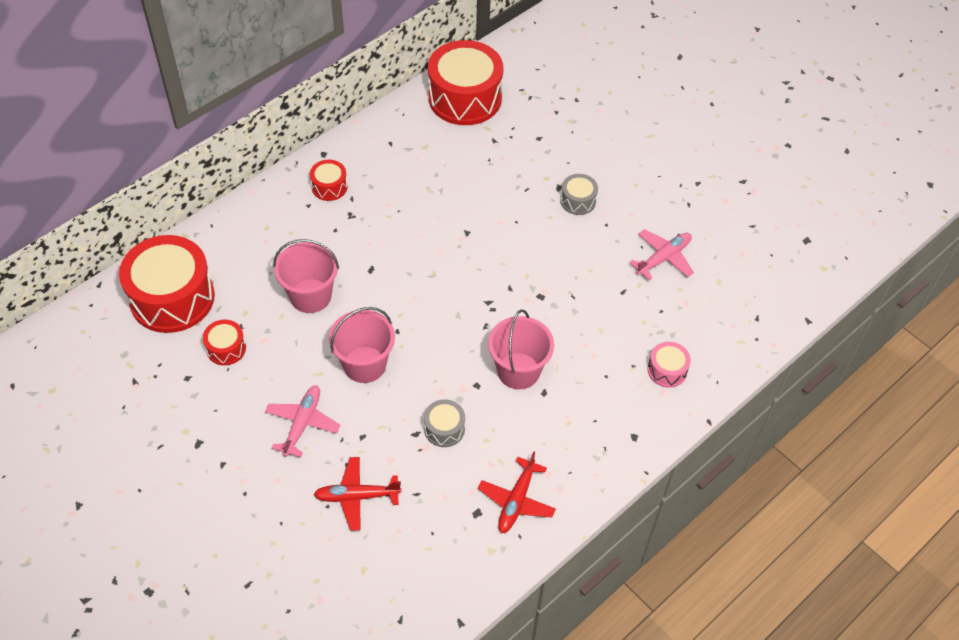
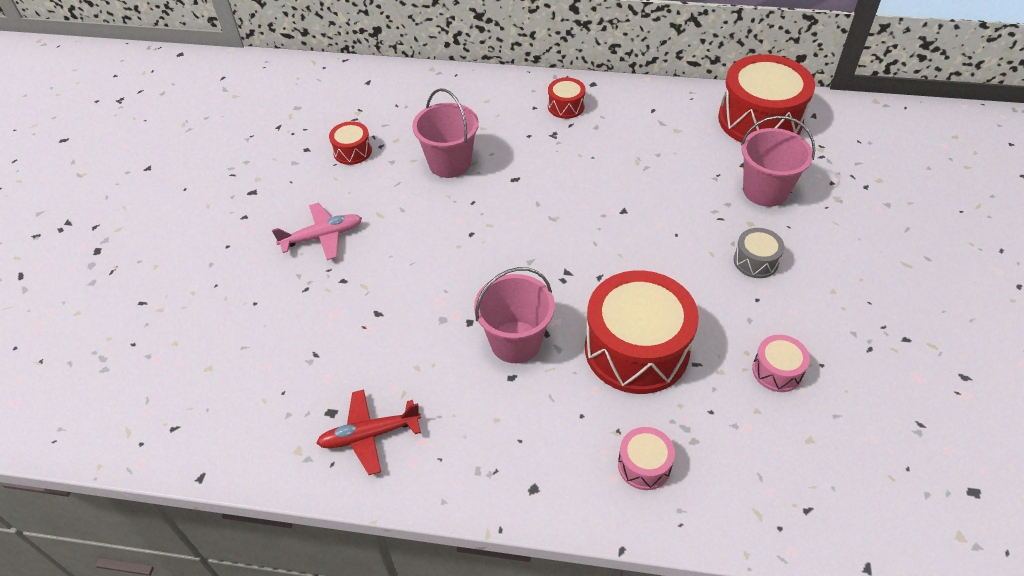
camera: 55 degrees right, 5 degrees down
red drum [119,235,215,333] -> red drum moved to [585,270,699,394]
red plane [313,457,401,531] -> none
pink bucket [329,307,395,383] -> pink bucket moved to [741,116,815,207]
grey drum [424,399,465,447] -> none
pink plane [629,229,694,280] -> pink drum [752,335,810,392]

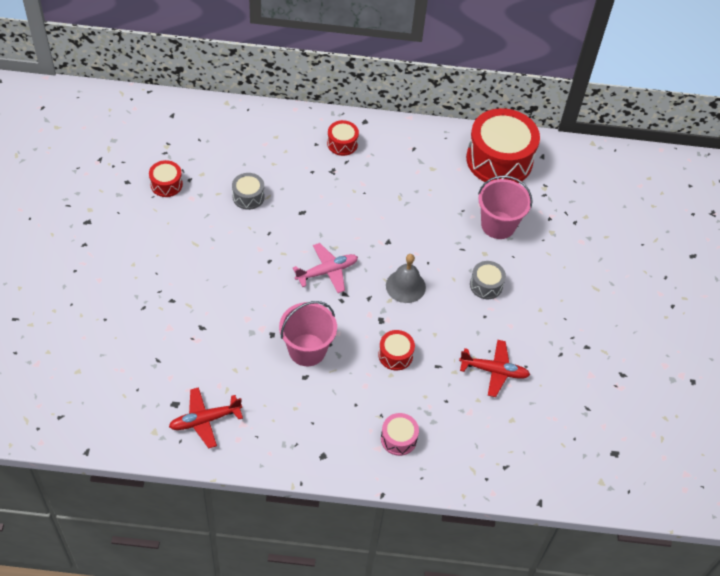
camera: 10 degrees left, 5 degrees up
pink plane [272,203,362,260] -> pink plane moved to [293,243,358,293]
pink bucket [412,88,479,178] -> grey drum [232,173,265,210]
red drum [585,270,699,394] -> red drum [378,330,415,370], size x0.46
pink drum [752,335,810,392] -> red plane [459,340,530,397]
none -> grey bell [386,254,426,303]

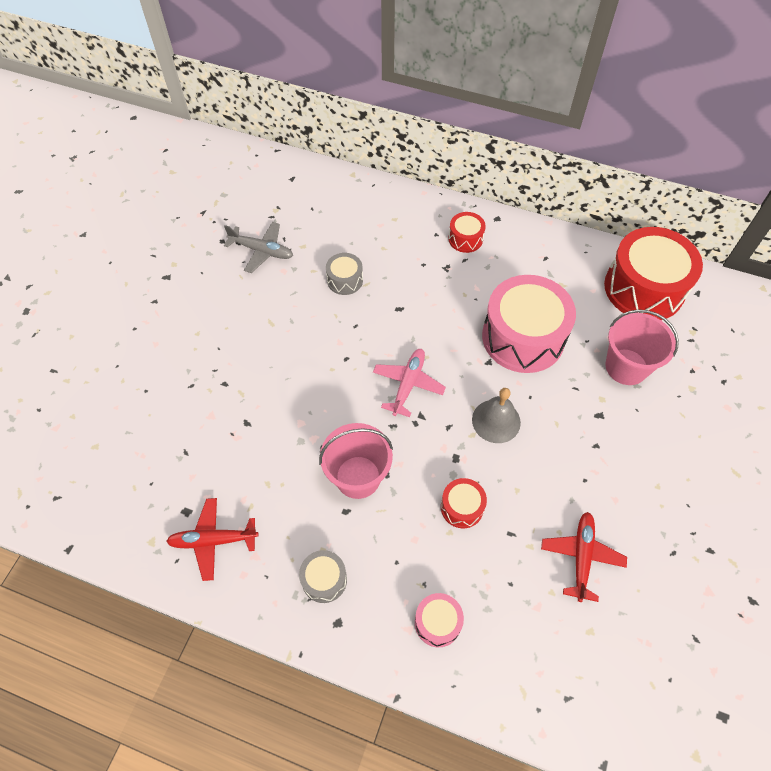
camera: 20 degrees right, 5 degrees up
red drum [149,160,183,197] -> grey plane [224,222,293,273]
pink plane [293,243,358,293] -> pink plane turned 60 degrees counterclockwise [373,349,446,417]
red plane [459,340,530,397] -> red plane turned 105 degrees counterclockwise [541,512,627,602]
grey drum [470,261,506,299] -> grey drum moved to [299,550,347,603]
none -> pink drum [482,275,576,373]

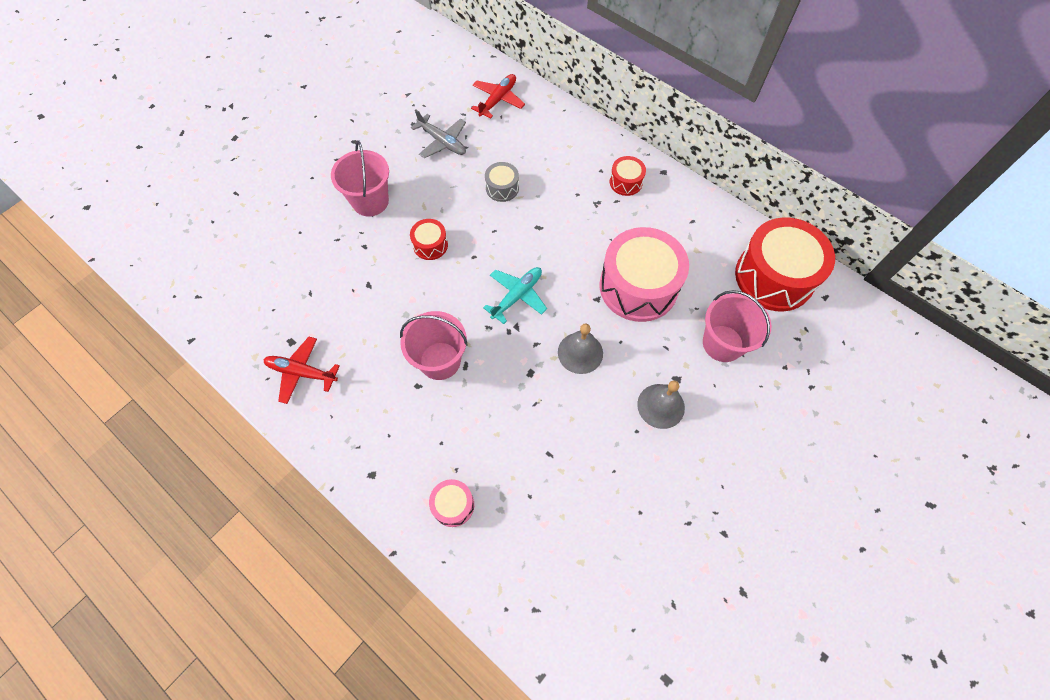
camera: 20 degrees right, 5 degrees up
grey drum [299,550,347,603] -> none
pink plane [373,349,446,417] -> turquoise plane [483,267,547,324]
red drum [441,478,487,528] -> red drum moved to [410,219,448,260]
red plane [541,512,627,602] -> red plane moved to [471,74,525,119]
none -> pink bucket [331,141,389,217]
none -> grey bell [637,381,685,429]

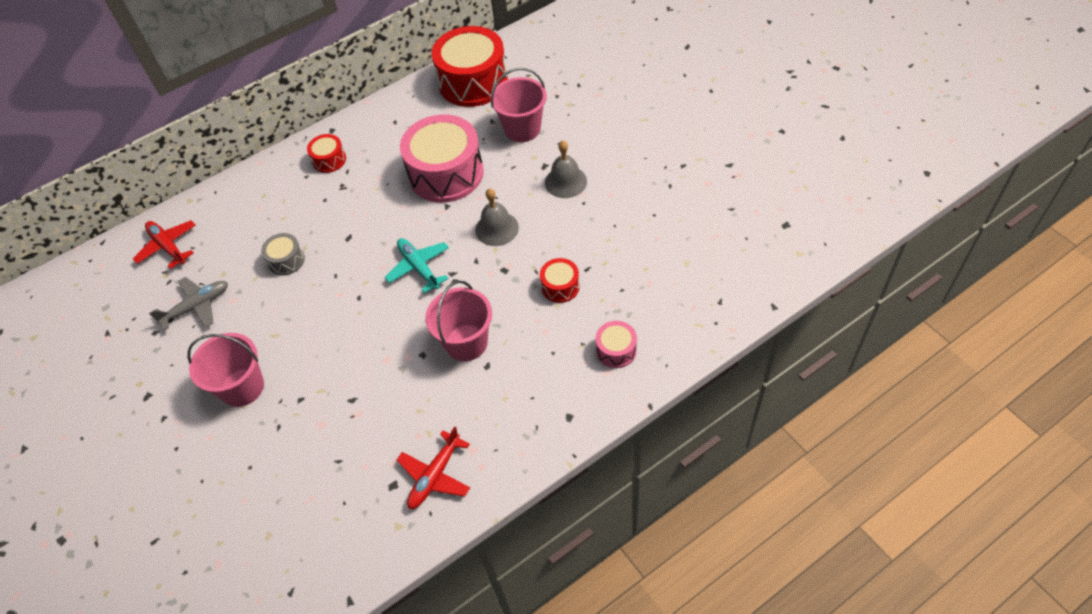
camera: 70 degrees left, 10 degrees down
red drum [410,219,448,260] -> red drum moved to [540,258,580,303]

